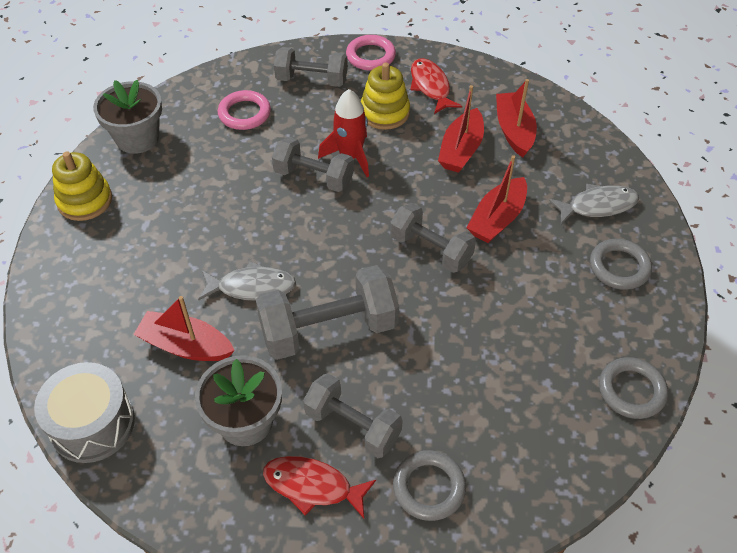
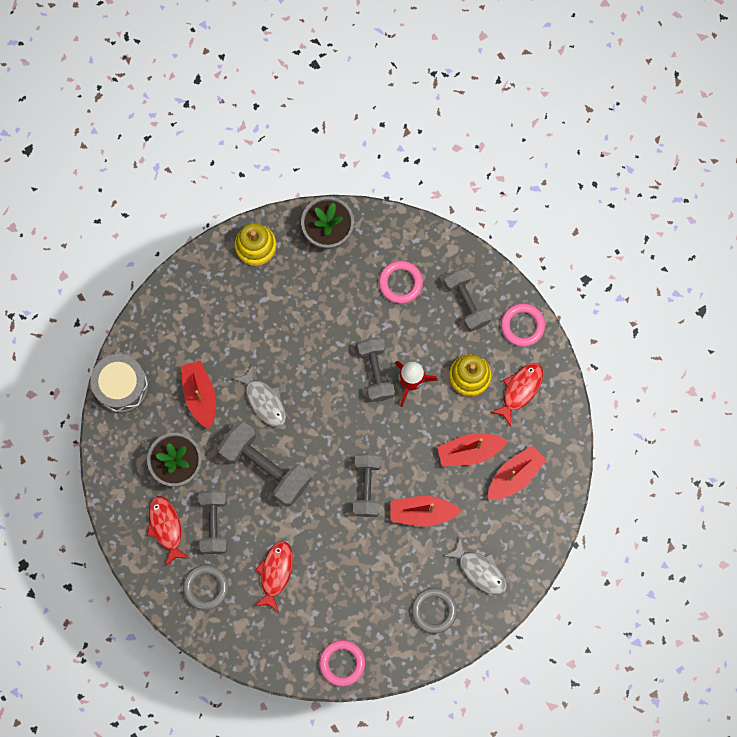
camera: 55 degrees right, 25 degrees up
grey ring [599,357,668,419] -> pink ring [319,640,365,687]
none -> red fish [254,541,293,612]

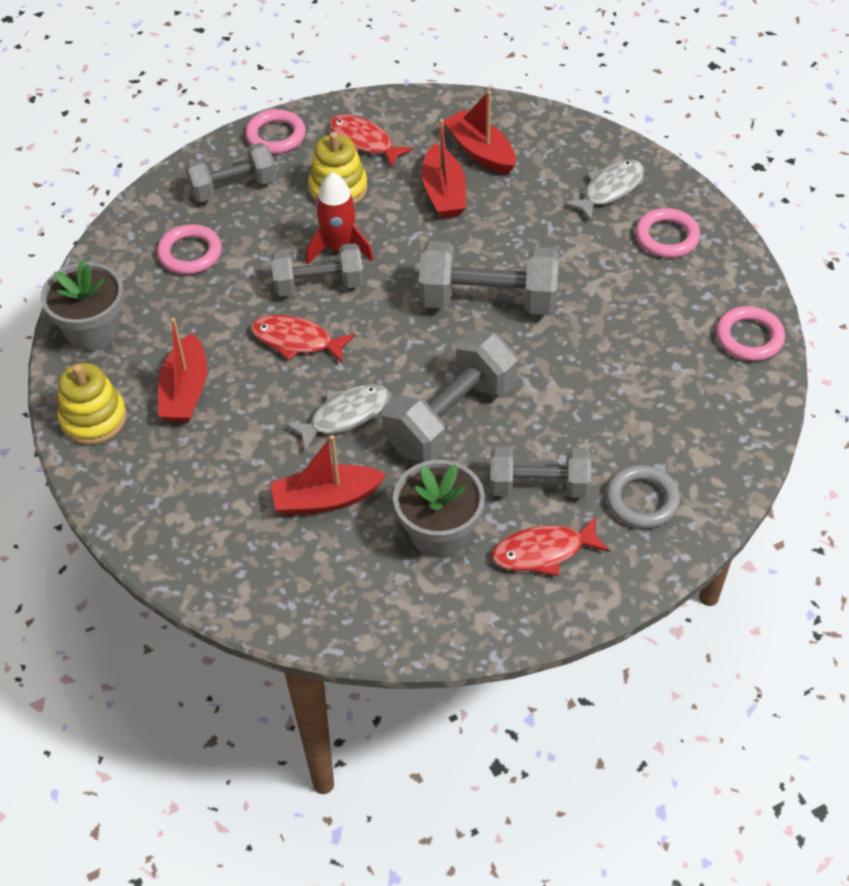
camera: 85 degrees left, 25 degrees down
grey drum [90,354,148,413] -> none
red fish [254,541,293,612] -> red fish moved to [251,315,356,363]
grey dumbbell [353,453,381,517] -> grey dumbbell [419,241,559,315], size x1.50
red boat [391,496,461,527] -> red boat moved to [158,318,207,422]
grey ring [412,588,457,634] -> pink ring [636,208,700,258]

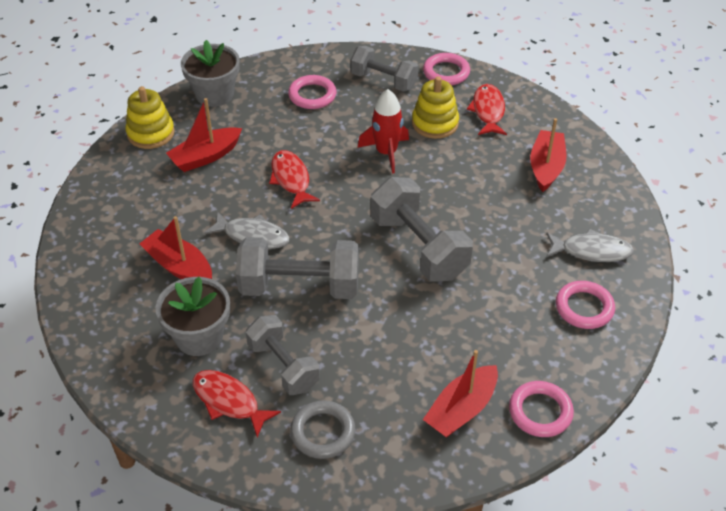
camera: 50 degrees right, 5 degrees down
grey dumbbell [271,243,364,296] -> none
red boat [422,119,466,218] -> red boat moved to [423,350,498,438]

